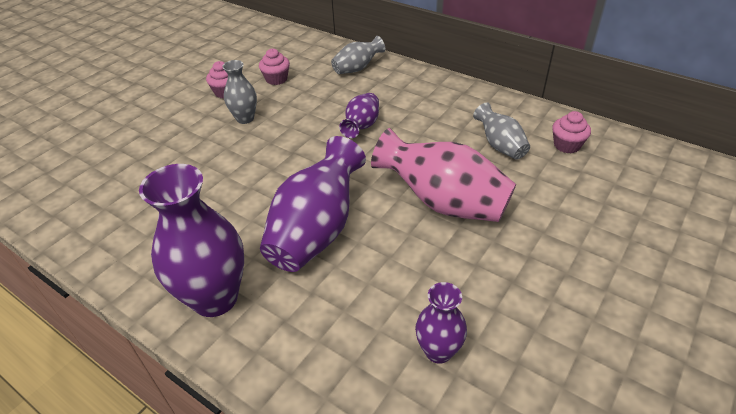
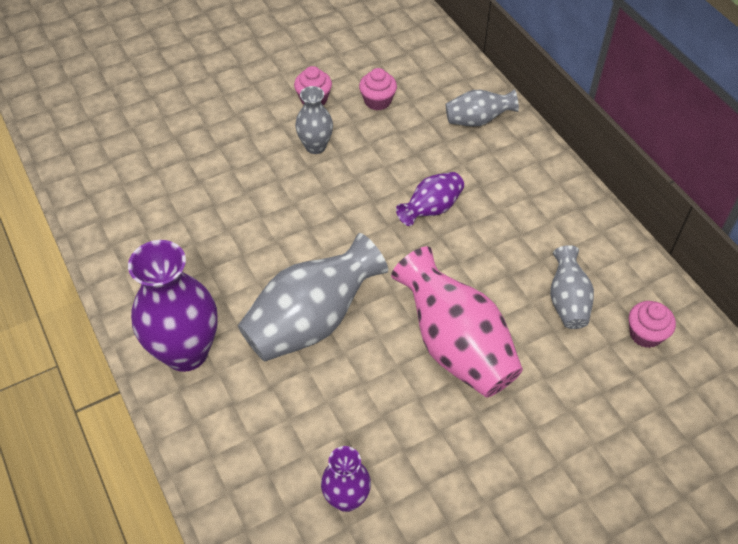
camera: 25 degrees right, 10 degrees up
purple vase [260,136,366,272] -> grey vase [238,233,388,361]

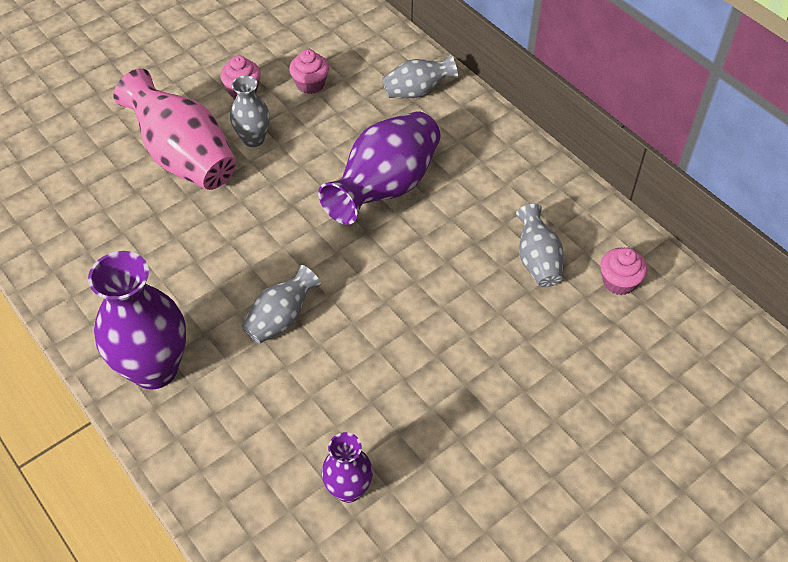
camera: 10 degrees left, 0 degrees up
grey vase [238,233,388,361] -> grey vase [242,265,321,344], size x0.55
pink vase [391,246,523,398] -> pink vase moved to [113,69,236,190]
purple vase [396,172,464,226] -> purple vase [318,111,441,225], size x1.83

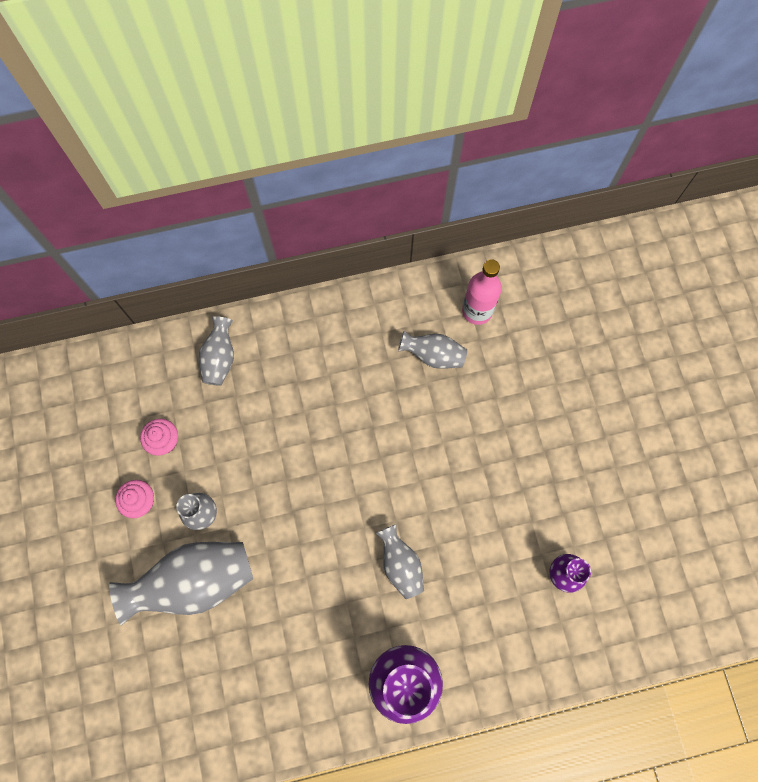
camera: 65 degrees left, 20 degrees up
pink vase [113,69,236,190] -> grey vase [109,542,253,625]
purple vase [318,111,441,225] -> none
pink cupcake [600,248,647,295] -> pink bottle [462,259,502,325]

